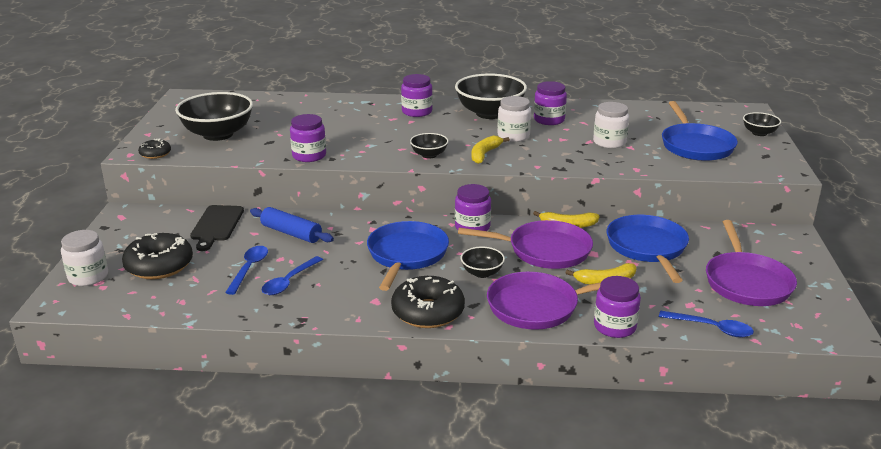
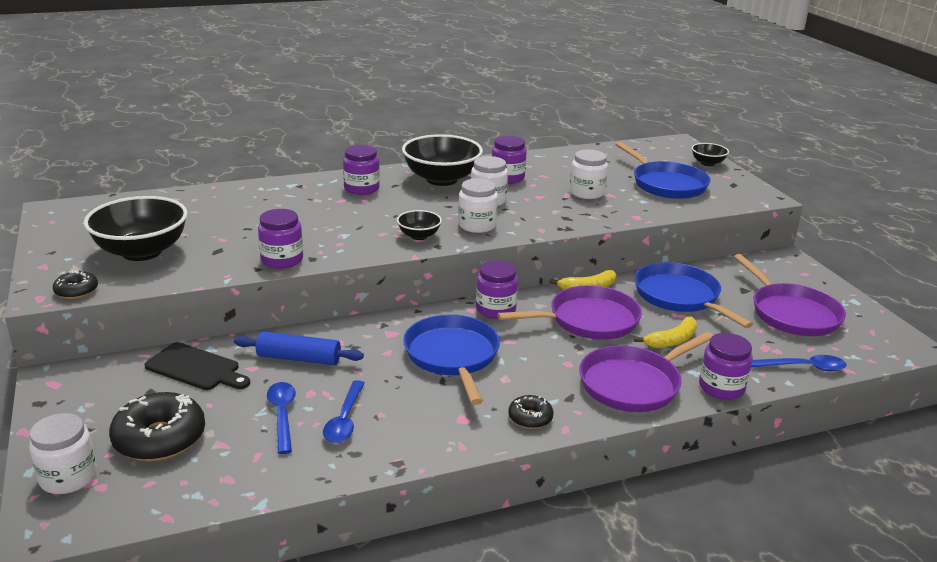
camera: 25 degrees left, 0 degrees up
black cutting board [190,205,244,251] -> black cutting board turned 45 degrees counterclockwise [144,342,250,390]
black donut [391,276,465,328] -> black donut [508,395,553,429], size x0.52
black bowl [461,247,505,278] -> none
yellow banana [471,136,510,164] -> white jar [458,178,498,233]

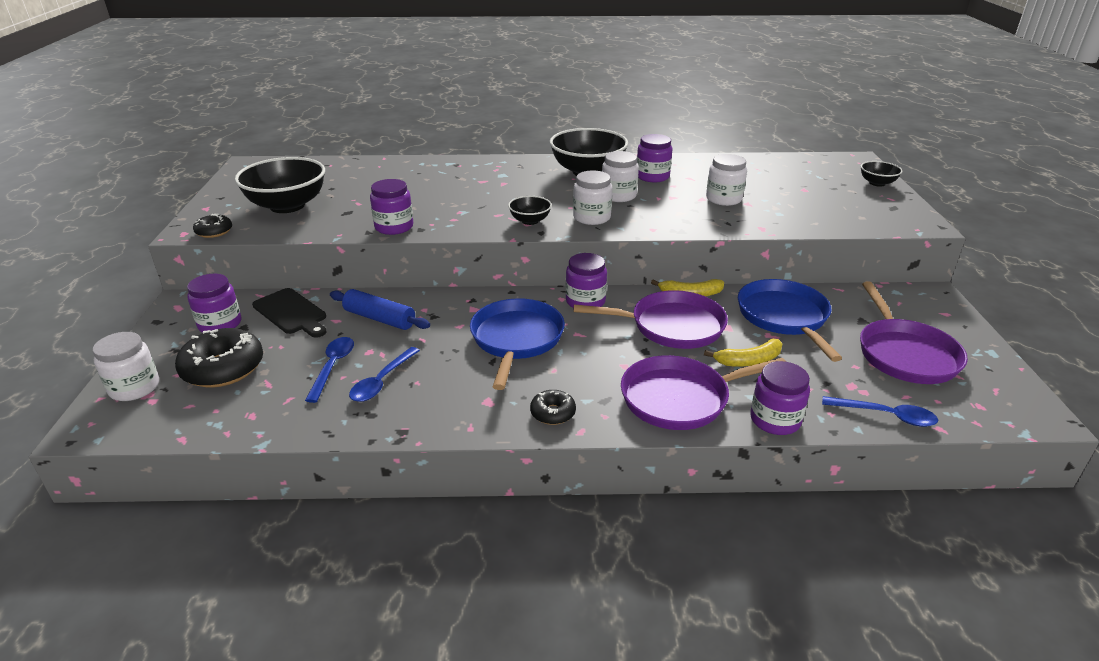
camera: 20 degrees right, 5 degrees up
purple jar [343,145,380,195] -> purple jar moved to [187,274,242,333]
blue pan [615,142,711,199] -> none

